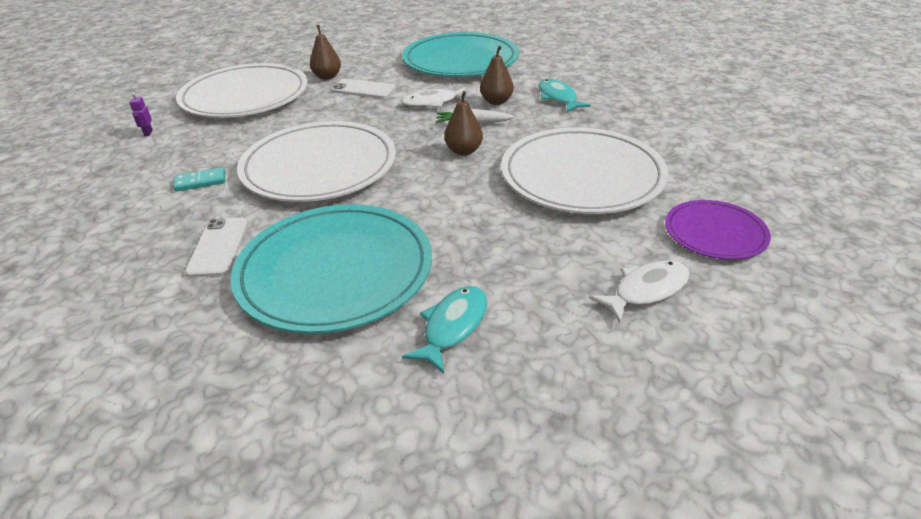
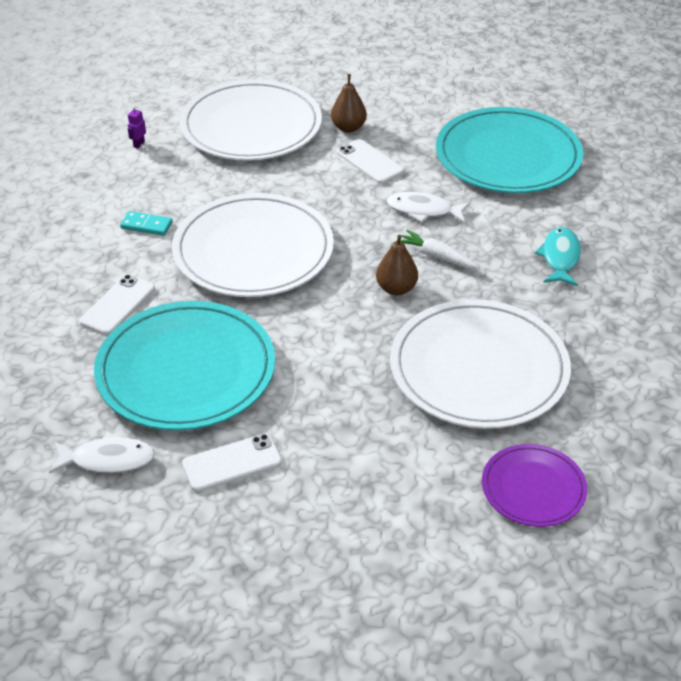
camera: 30 degrees right, 5 degrees up
turquoise fish [402,286,487,374] -> white phone [182,434,282,492]
brown pear [480,46,514,105] -> none
white fish [589,260,690,323] -> white fish moved to [49,432,155,474]

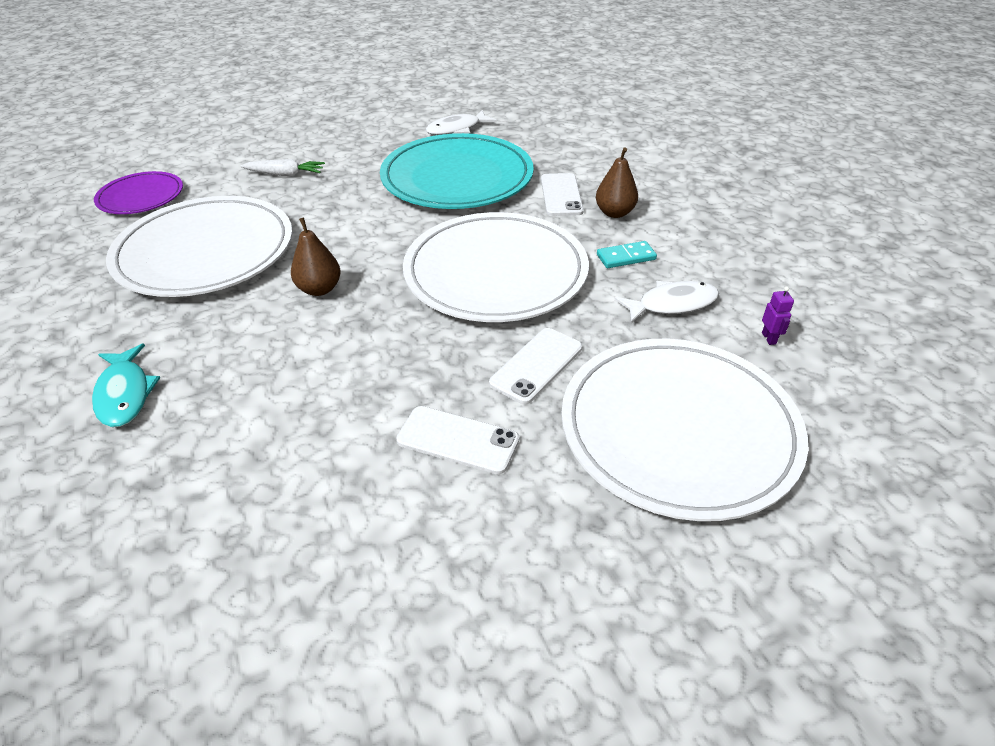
camera: 150 degrees right, 0 degrees up
white phone [182,434,282,492] -> white phone moved to [489,328,582,404]
brown pear [331,74,367,133] -> brown pear moved to [596,148,638,218]
white fish [387,192,470,223] -> white fish moved to [614,281,719,323]
white carrot [396,230,479,269] -> white carrot moved to [241,159,325,176]
turquoise plate [436,107,583,193] -> none

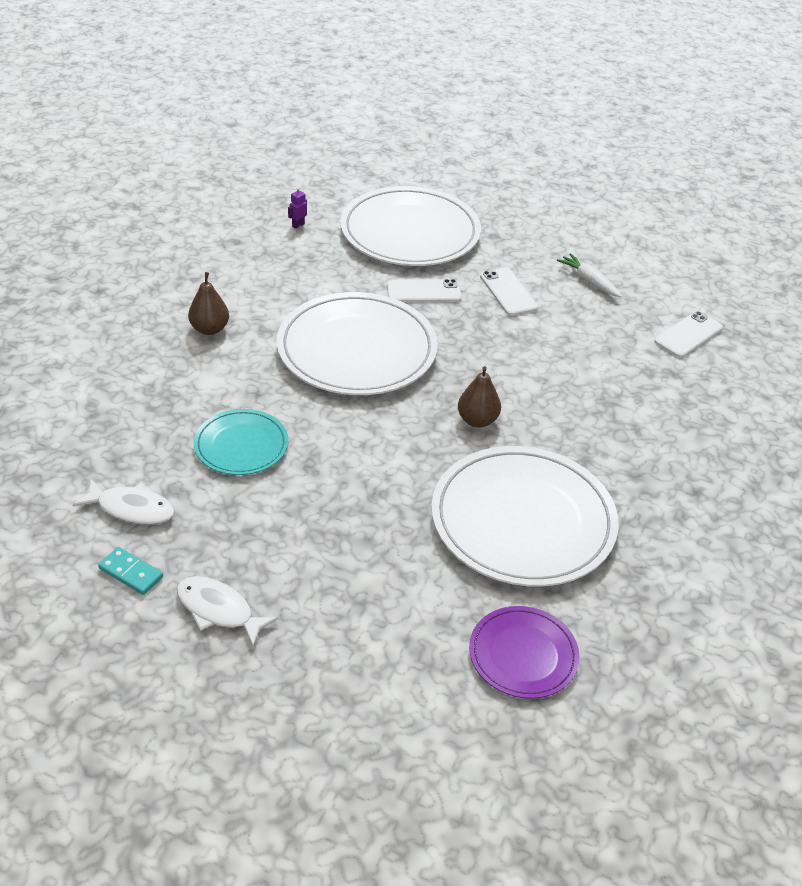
camera: 135 degrees left, 0 degrees up
turquoise fish [92,344,161,427] -> none
white carrot [241,159,325,176] -> white carrot moved to [557,253,621,297]
turquoise plate [380,133,534,209] -> turquoise plate [194,409,289,475], size x0.53
white phone [541,173,584,216] -> white phone moved to [654,311,723,358]
turquoise domino [597,241,657,268] -> turquoise domino moved to [98,547,163,595]
white fish [614,281,719,323] -> white fish moved to [177,576,279,647]

